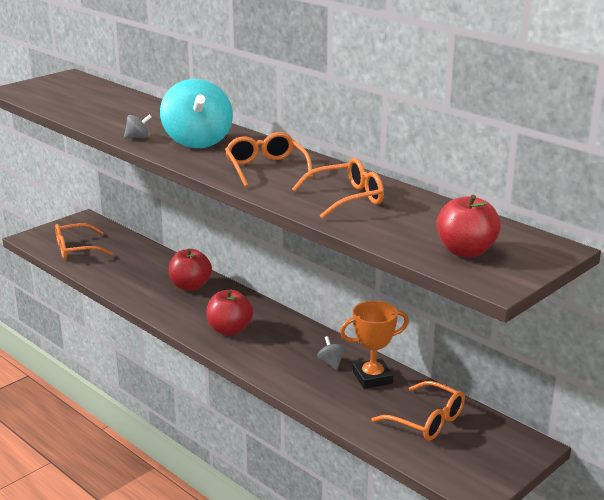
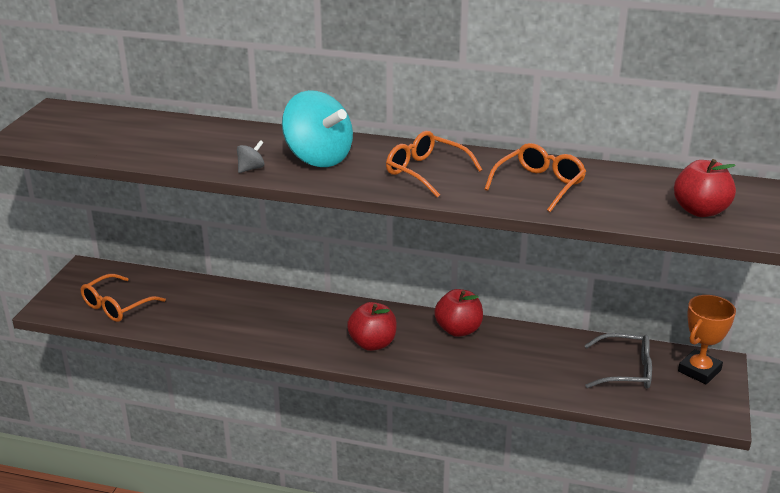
camera: 30 degrees left, 5 degrees up
red apple [169,249,212,291] -> red apple moved to [434,289,483,337]
grey spinning top [317,336,345,370] -> none
orange trophy [340,301,409,389] -> orange trophy moved to [678,295,736,384]
orange glasses [372,381,465,441] -> grey glasses [585,333,652,388]

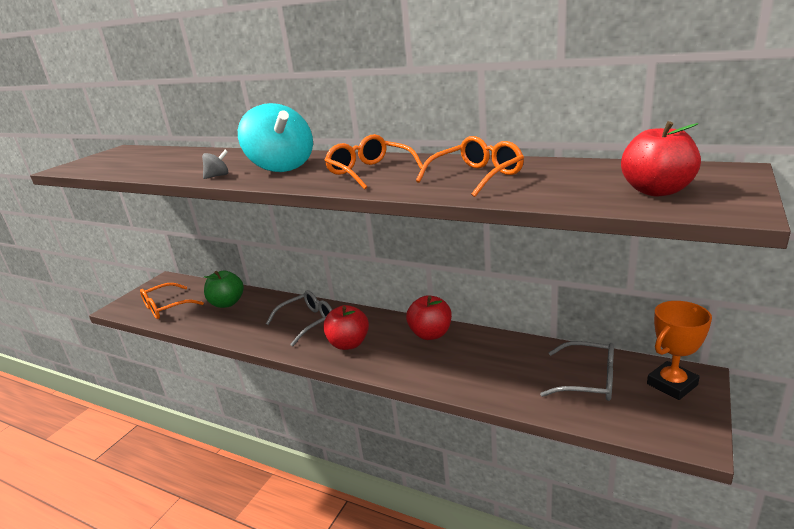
camera: 15 degrees right, 5 degrees down
none -> green apple [204,271,244,308]
none -> grey glasses [266,290,332,347]

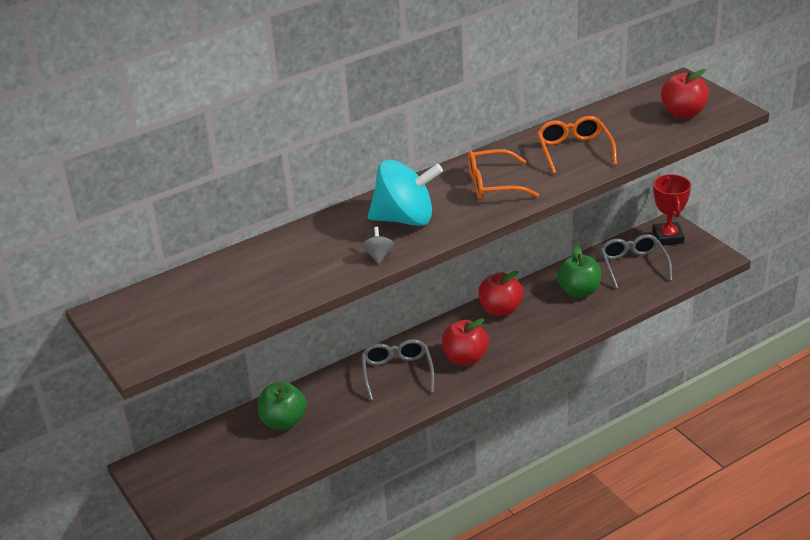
camera: 60 degrees left, 10 degrees up
orange glasses [140,283,204,319] -> none
grey glasses [540,341,614,401] -> grey glasses turned 60 degrees counterclockwise [600,234,672,289]
orange trophy [647,301,712,400] -> red trophy [653,174,691,246]
none -> green apple [557,245,601,297]

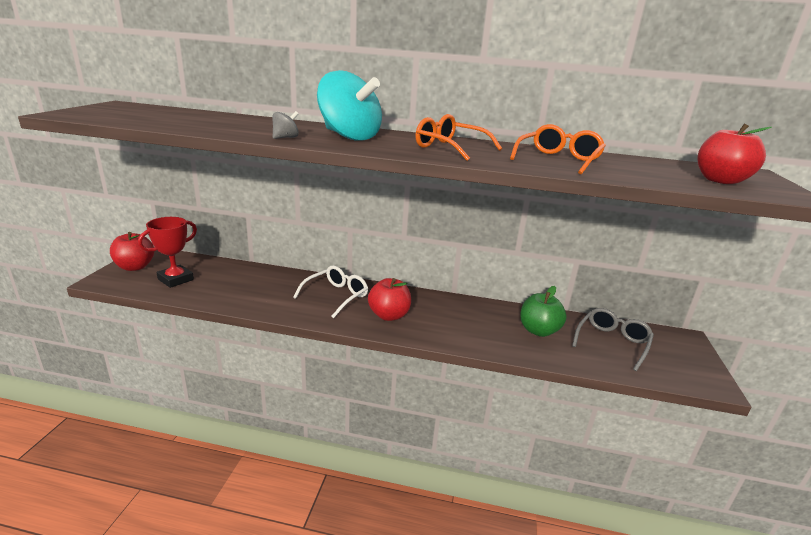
camera: 40 degrees right, 10 degrees down
green apple [258,382,307,430] -> none
grey glasses [361,339,434,401] -> white glasses [293,265,368,318]
red apple [478,271,523,316] -> red apple moved to [110,232,154,271]
red trophy [653,174,691,246] -> red trophy moved to [138,217,197,288]

